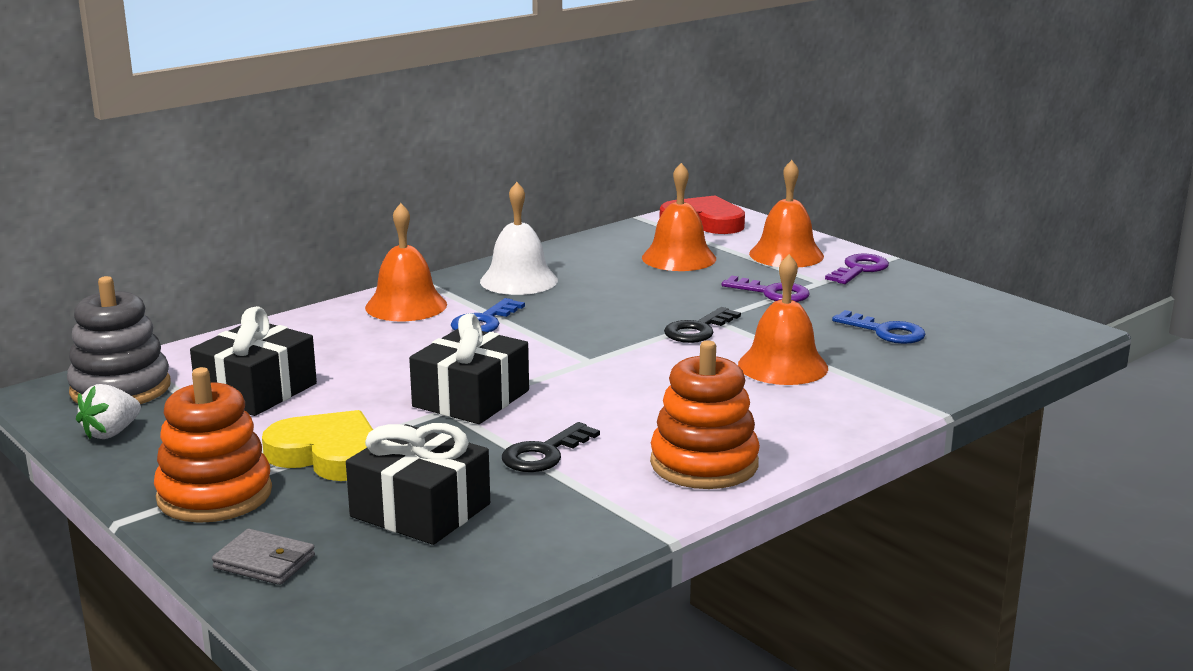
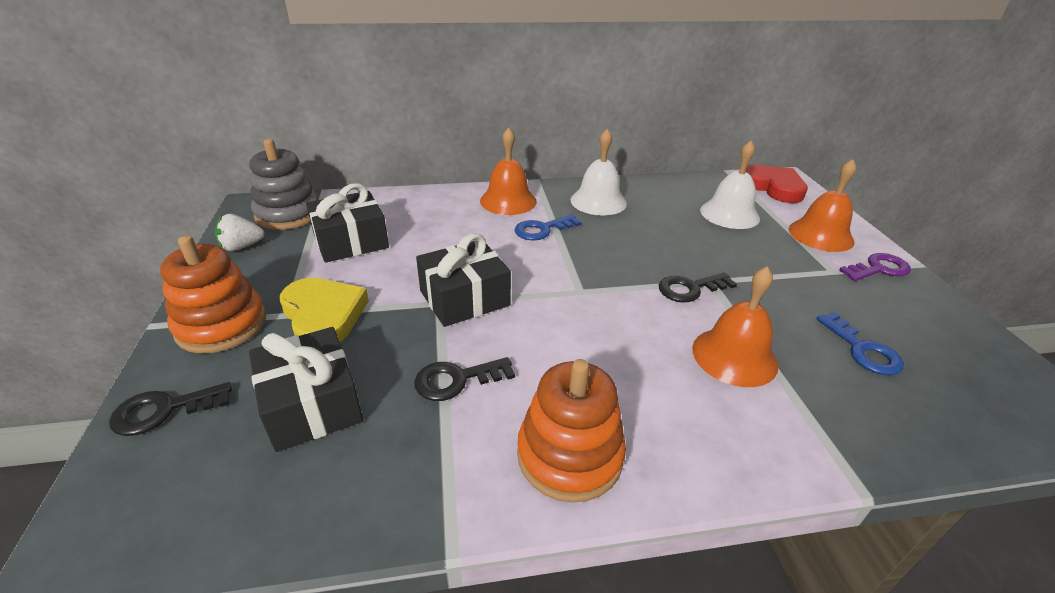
camera: 30 degrees right, 15 degrees up
grey wallet [212,529,315,585] -> black key [109,382,232,436]
orange bell [642,163,716,271] -> white bell [700,141,760,229]
purple key [722,275,810,302] -> none

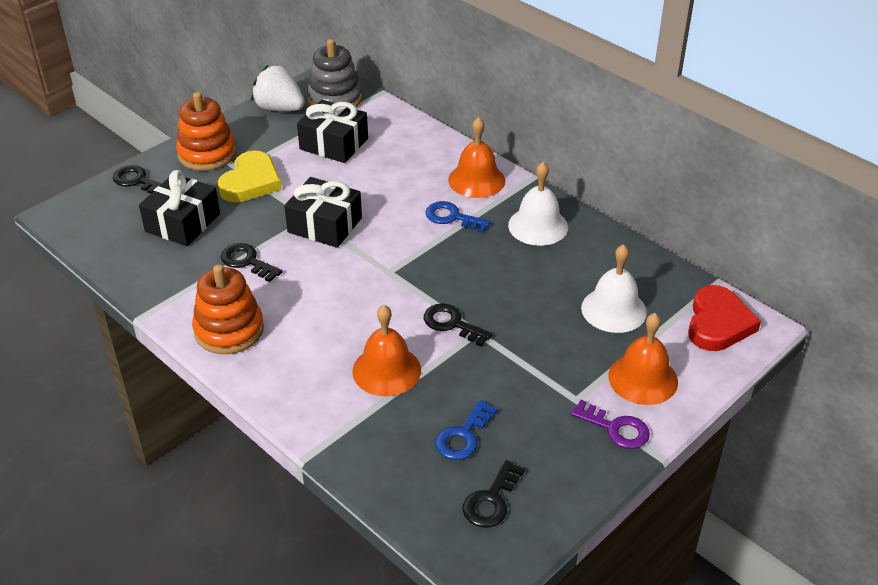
camera: 55 degrees right, 5 degrees up
white strawberry [214,214,265,251] -> white strawberry [251,65,305,111], size x1.58
none -> black key [463,460,525,528]

